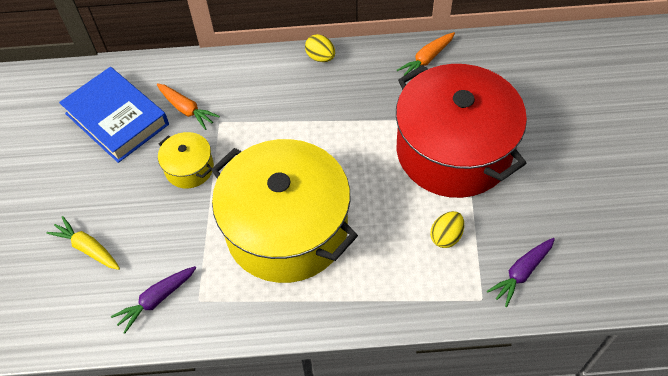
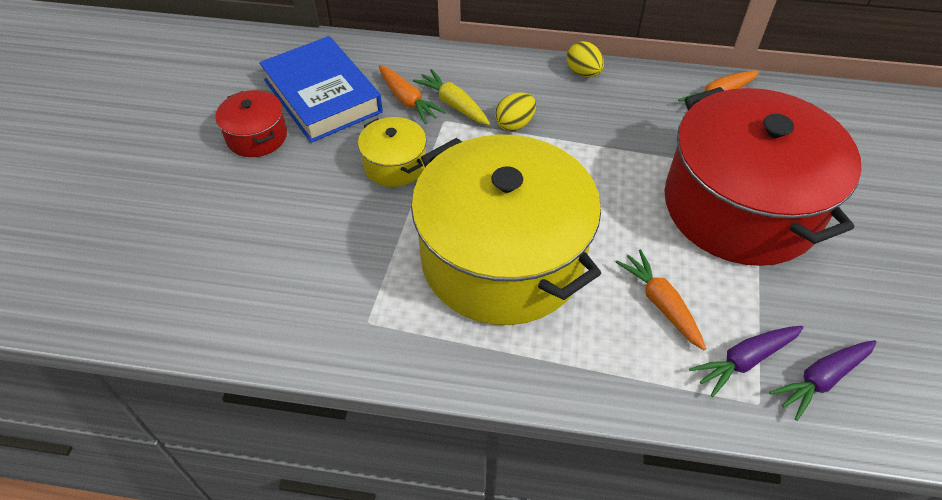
camera: 10 degrees right, 5 degrees down
yellow carrot [46,216,120,270] -> yellow carrot moved to [413,69,490,125]
purple carrot [111,266,196,334] -> purple carrot moved to [689,326,804,397]
yellow egg [430,211,464,248] -> yellow egg moved to [495,92,536,131]
none -> red pot [215,90,287,157]
none -> orange carrot [616,249,706,350]

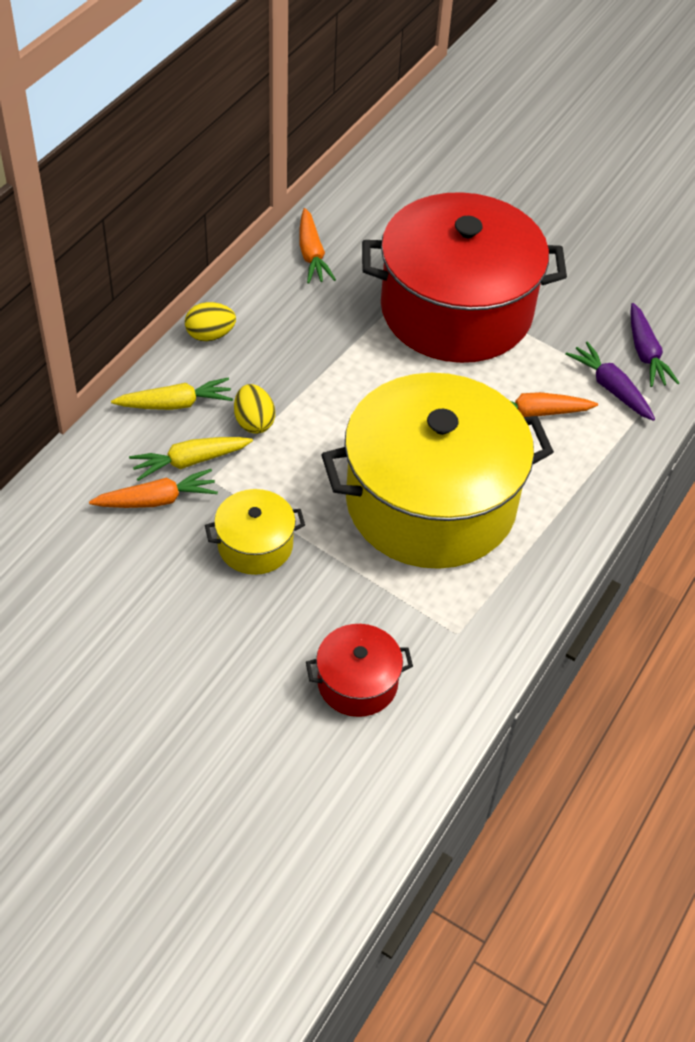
camera: 70 degrees left, 0 degrees up
red pot [215,90,287,157] -> red pot moved to [306,624,413,717]
blue book [259,36,383,143] -> none
purple carrot [689,326,804,397] -> purple carrot turned 150 degrees clockwise [565,341,655,421]
none -> yellow carrot [111,378,233,410]

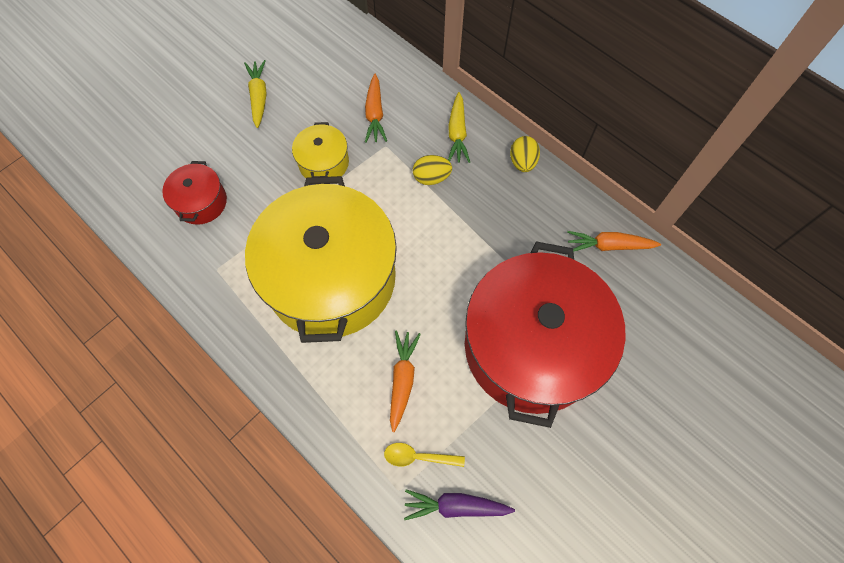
camera: 105 degrees right, 15 degrees up
yellow carrot [129,437,253,481] -> yellow carrot moved to [244,60,267,128]
purple carrot [565,341,655,421] -> yellow spoon [384,443,465,467]

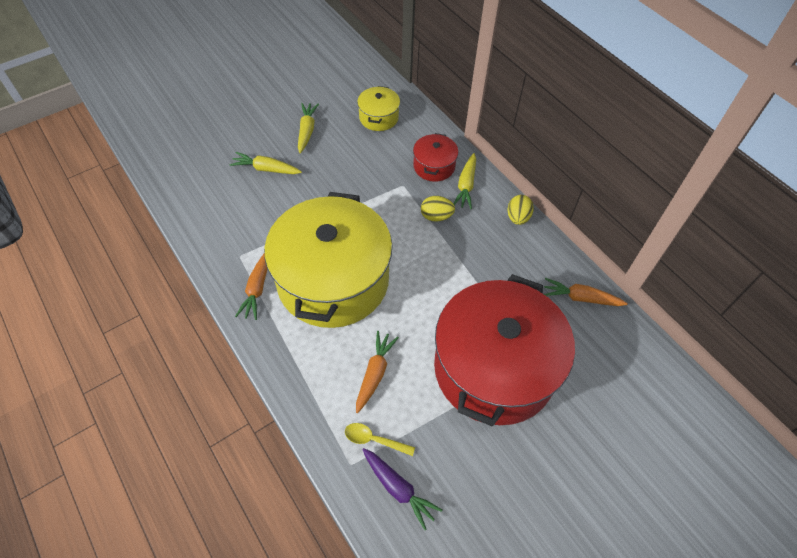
camera: 10 degrees right, 10 degrees down
red pot [162,161,227,225] -> red pot moved to [413,133,458,182]
yellow pot [292,122,349,178] -> yellow pot moved to [357,86,400,131]
orange carrot [365,74,387,143] -> orange carrot moved to [235,254,268,320]
purple carrot [404,489,515,520] -> purple carrot turned 150 degrees counterclockwise [362,448,443,530]
none -> yellow carrot [229,152,302,174]

